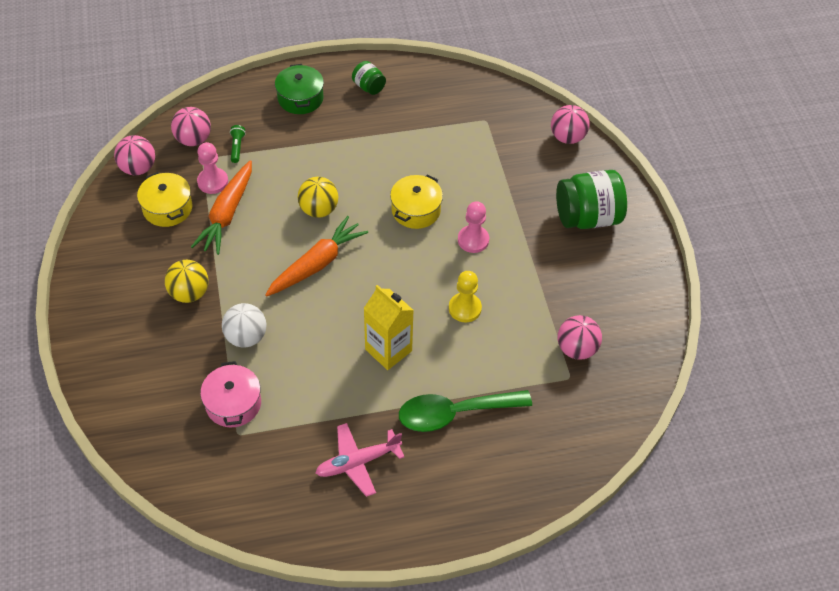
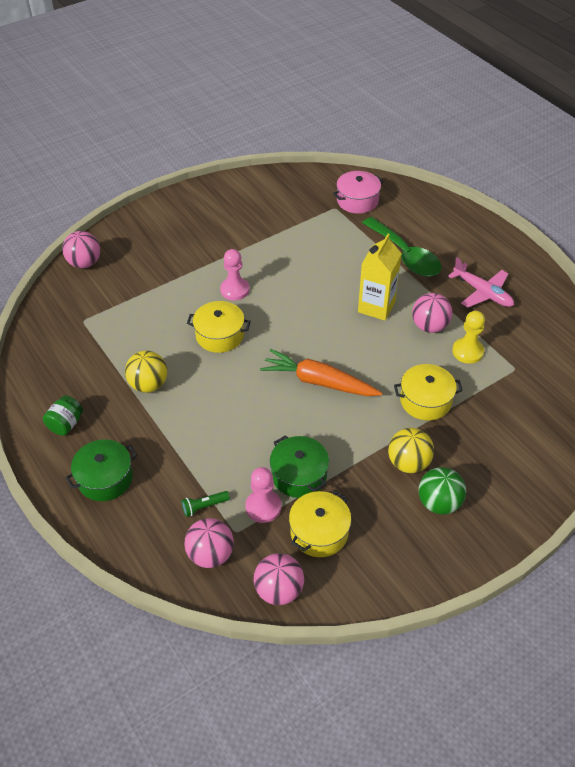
camera: 110 degrees left, 5 degrees down
orange carrot [191,160,252,255] -> green pot [270,435,329,498]
pink pot [200,361,261,427] -> pink pot moved to [333,171,384,214]
white ball [222,303,266,348] -> yellow pot [394,364,463,420]
yellow ball [297,177,339,218] -> yellow ball moved to [125,351,167,393]
yellow pawn [449,271,482,322] -> yellow pawn moved to [452,311,485,364]
green jar [556,170,627,229] -> none
pink ball [558,315,602,360] -> pink ball moved to [412,293,452,333]
none -> green ball [419,467,466,515]

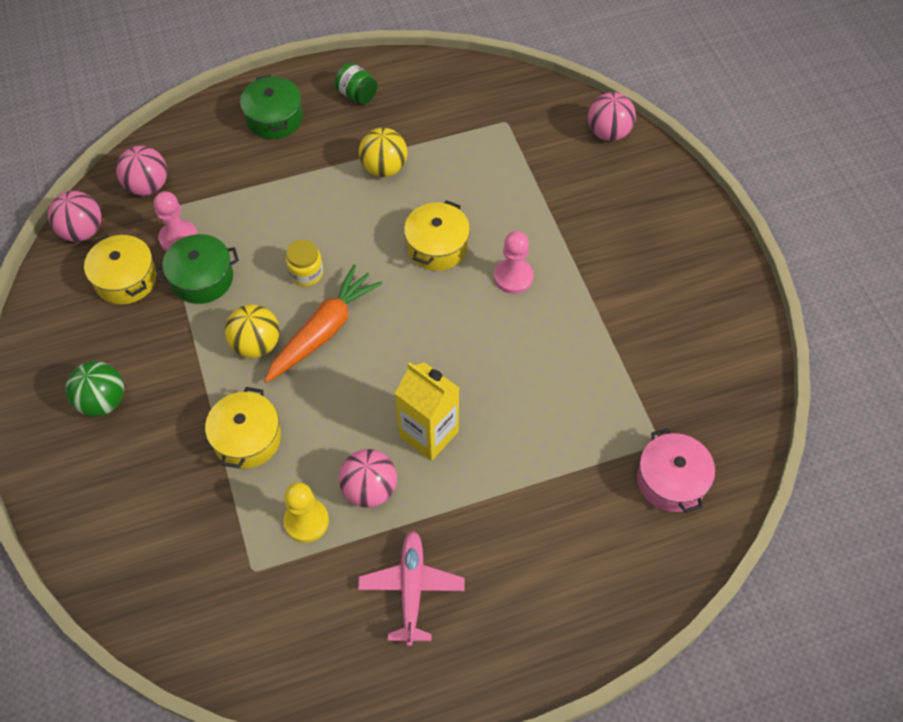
camera: 105 degrees right, 10 degrees up
green flashlight [181,491,230,517] -> none
green spoon [362,217,441,277] -> none
yellow ball [388,428,434,473] -> yellow ball moved to [225,304,280,358]
pink plane [448,257,514,308] -> pink plane turned 120 degrees clockwise [358,531,465,646]
none -> yellow jar [286,240,323,286]

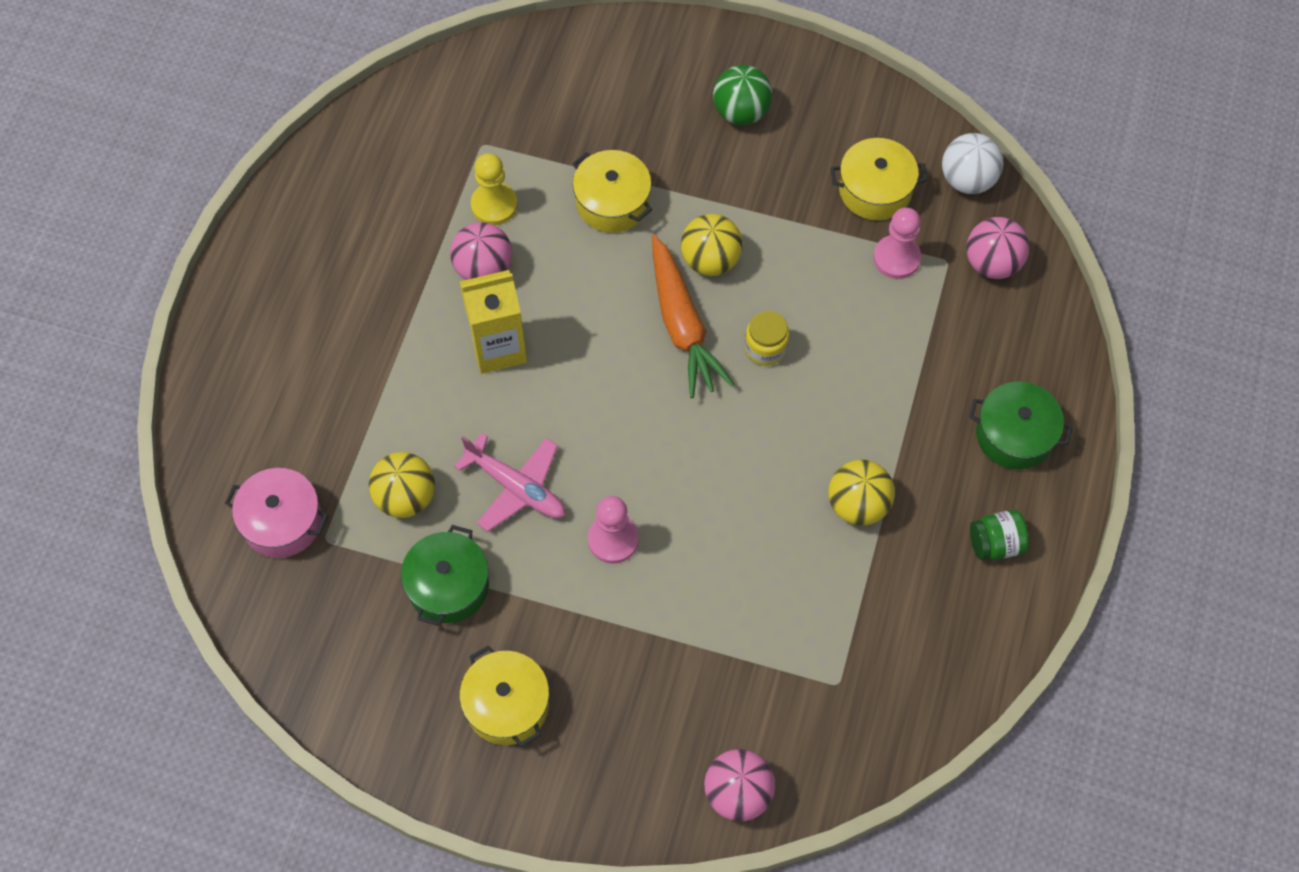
camera: 125 degrees right, 5 degrees up
pink ball [48,191,101,242] -> white ball [942,133,1003,194]
green pot [155,234,239,304] -> green pot moved to [401,525,489,626]
pink plane [358,531,465,646] -> pink plane moved to [454,433,565,532]
yellow pot [404,200,470,271] -> yellow pot moved to [459,645,549,747]
none -> yellow ball [369,452,435,518]

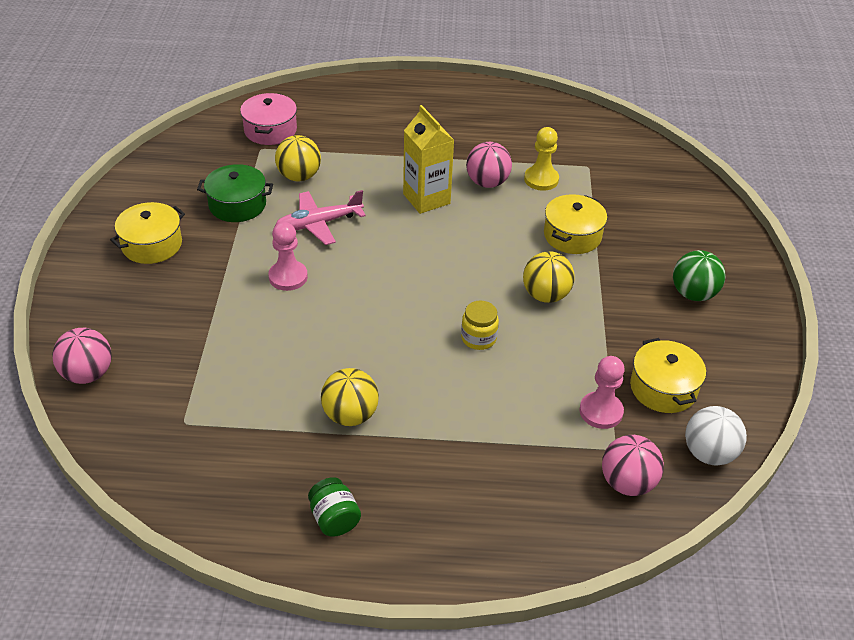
camera: 75 degrees right, 20 degrees down
pink plane [454,433,565,532] -> pink plane turned 45 degrees clockwise [275,190,366,245]
orange carrot [652,235,734,398] -> none
green pot [969,382,1073,469] -> none

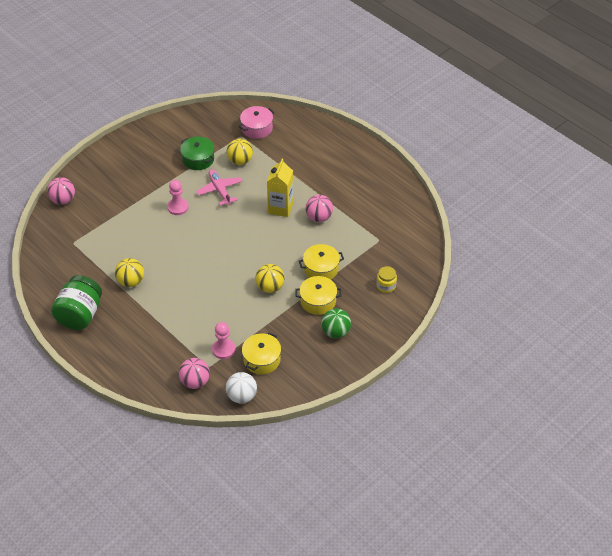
camera: 45 degrees right, 5 degrees up
yellow pot [110,202,185,264] -> yellow pot moved to [295,276,341,315]
pink plane [275,190,366,245] -> pink plane turned 45 degrees clockwise [196,169,242,206]
green jar [308,477,361,537] -> green jar [51,275,102,330], size x1.98
yellow jar [461,301,499,350] -> yellow jar moved to [376,266,397,293]
yellow pawn [524,127,559,191] -> none

